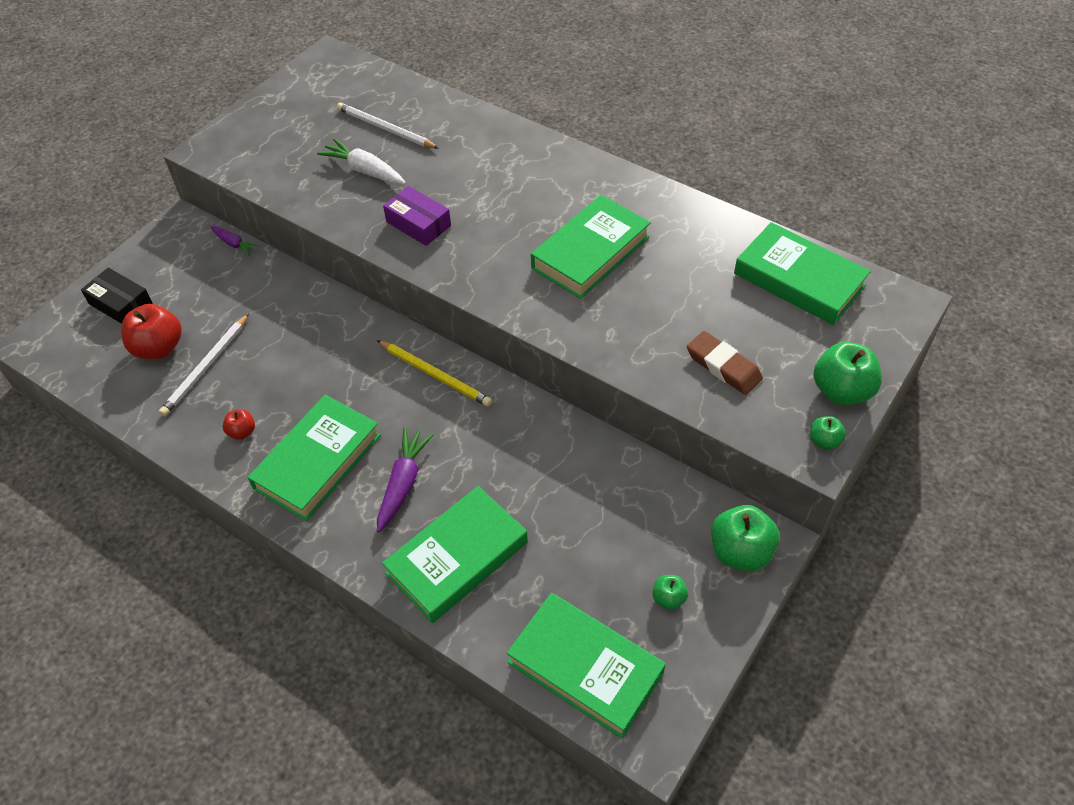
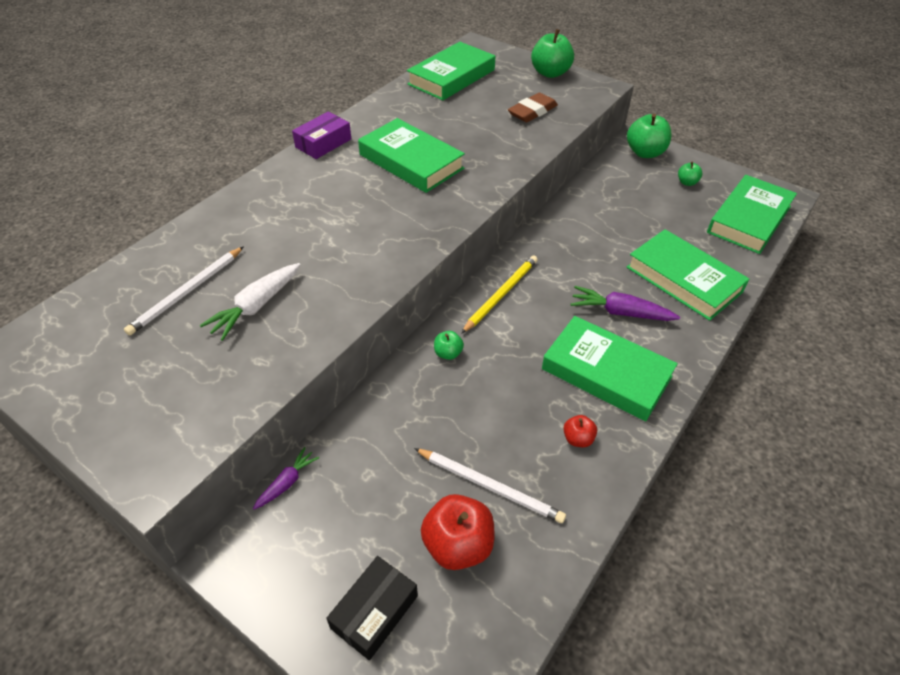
camera: 90 degrees left, 5 degrees down
purple box [383,186,451,246] -> purple box moved to [292,111,351,159]
green apple [810,416,846,450] -> green apple moved to [434,331,464,360]

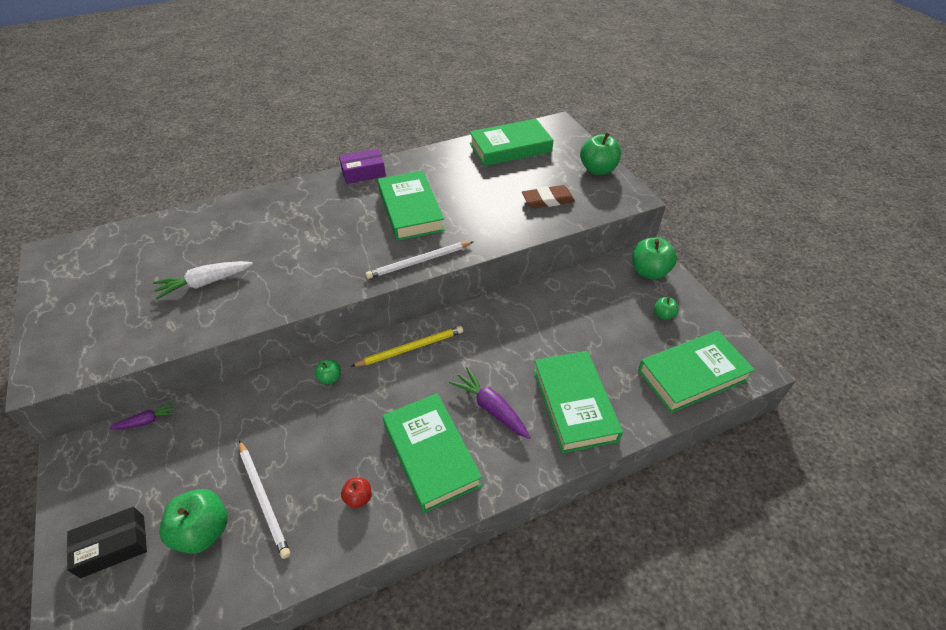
camera: 30 degrees right, 0 degrees up
white pencil [124,246,244,336] -> white pencil moved to [366,241,473,279]
red apple [421,494,494,570] -> green apple [159,489,228,554]

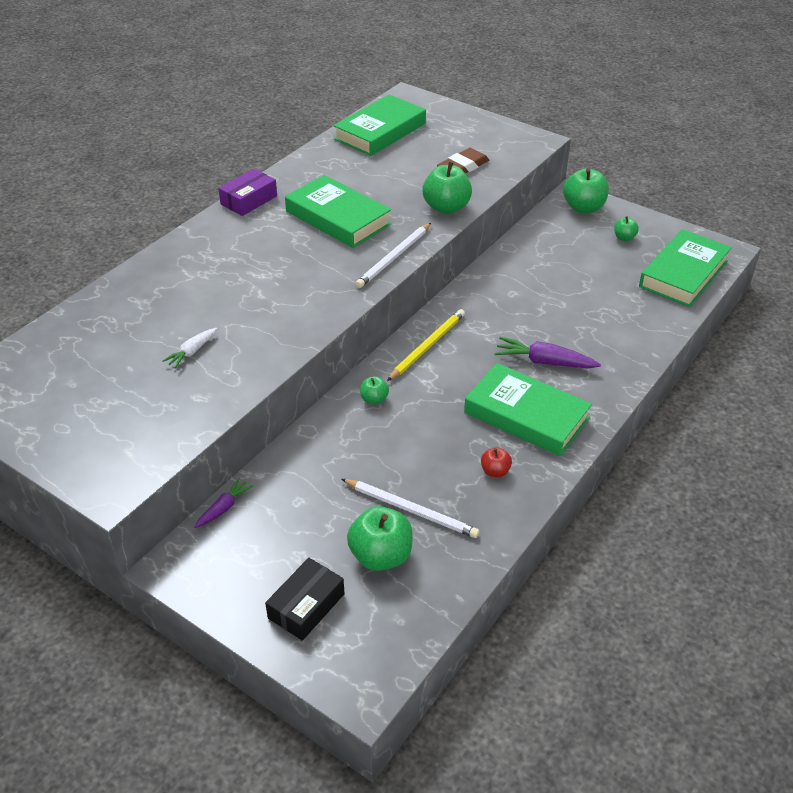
camera: 30 degrees left, 5 degrees down
white carrot [153,261,253,299] -> white carrot [162,328,217,368], size x0.61
green book [533,351,623,453] -> none
green apple [580,132,621,175] -> green apple moved to [422,161,472,214]

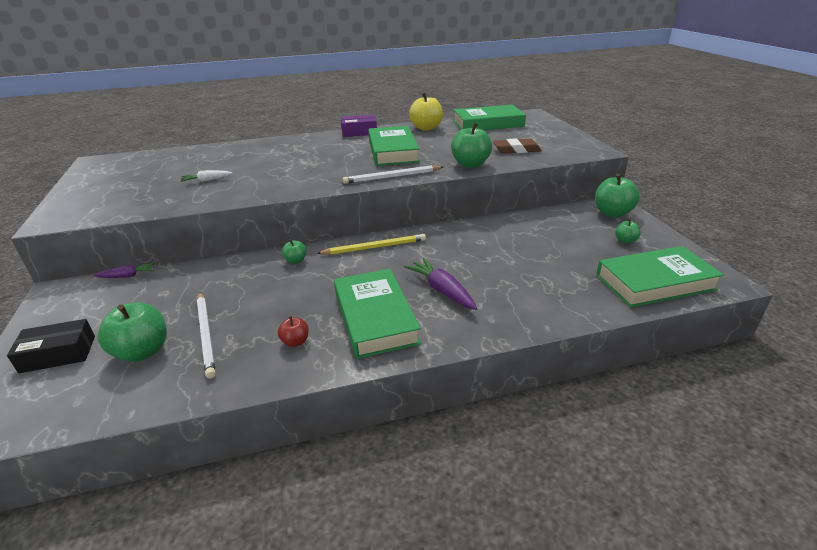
camera: 40 degrees right, 10 degrees down
none -> yellow apple [409,92,443,131]

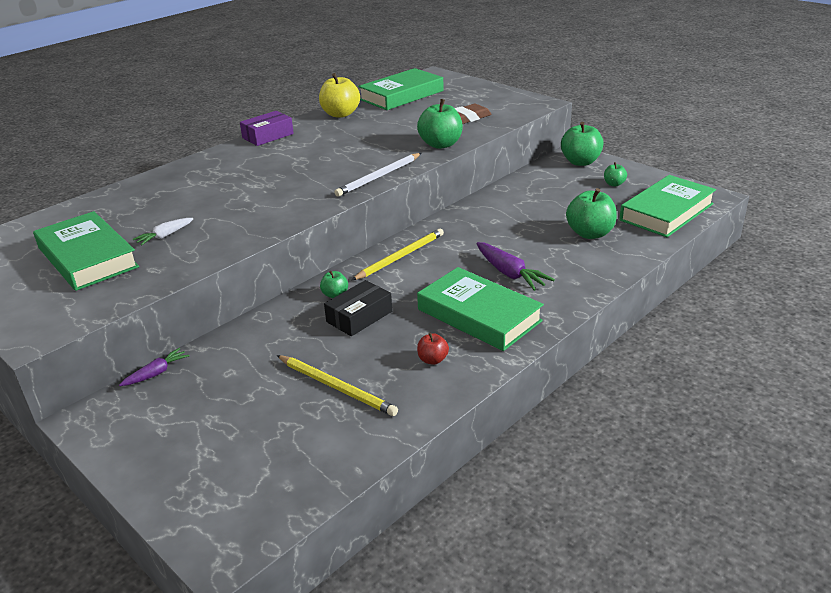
camera: 30 degrees left, 0 degrees up
black box [7,319,95,373] -> black box moved to [324,280,392,336]
green apple [98,302,167,362] -> green apple moved to [566,188,617,239]
white pencil [197,292,216,379] -> yellow pencil [277,355,398,416]
green book [368,126,420,166] -> green book moved to [33,211,139,291]
purple carrot [404,258,477,310] -> purple carrot turned 150 degrees counterclockwise [476,242,555,291]

